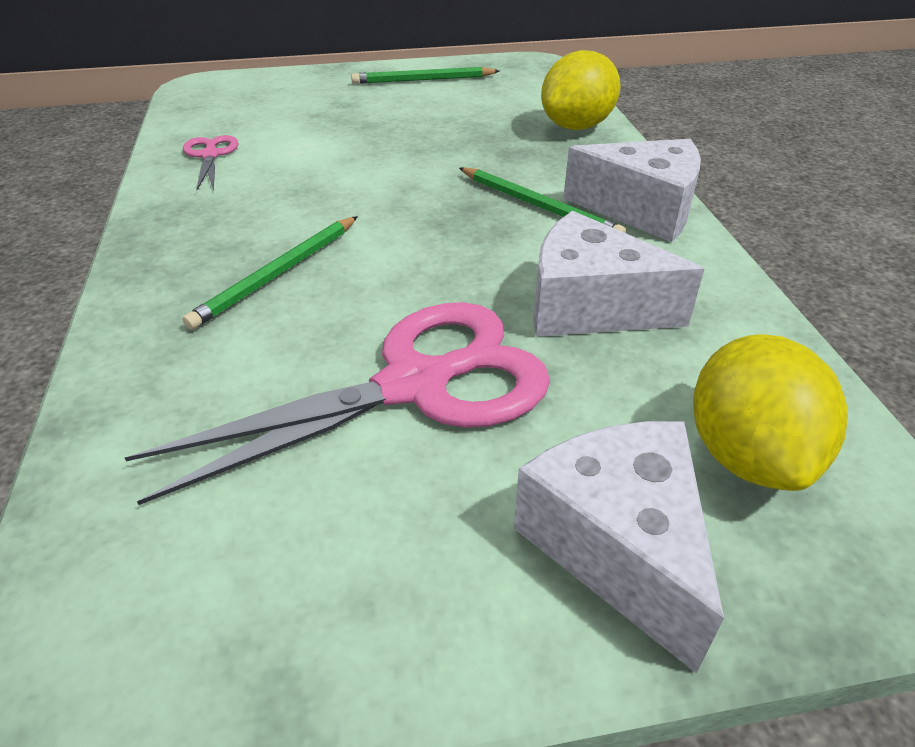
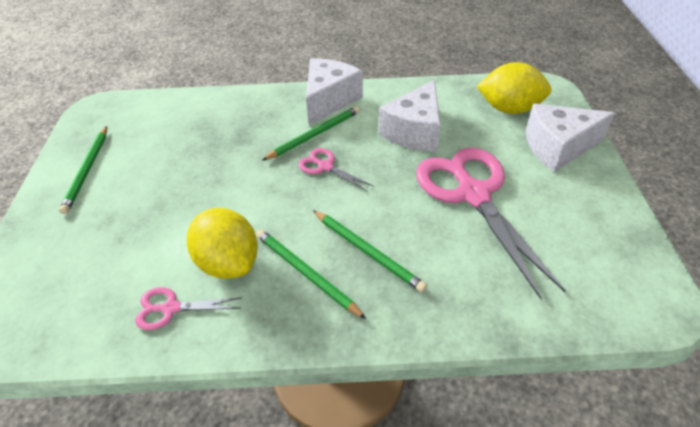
camera: 80 degrees left, 5 degrees up
yellow lemon [541,50,621,130] -> yellow lemon moved to [187,208,258,279]
none -> green pencil [256,229,366,319]
none -> pink scissors [298,148,373,192]

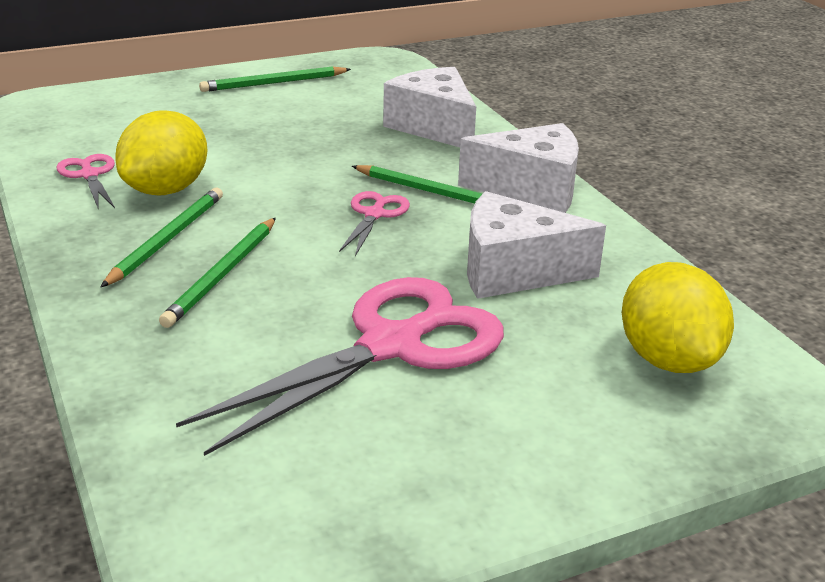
camera: 65 degrees right, 15 degrees down
white cheese [526,104,615,172] -> white cheese moved to [383,67,476,147]

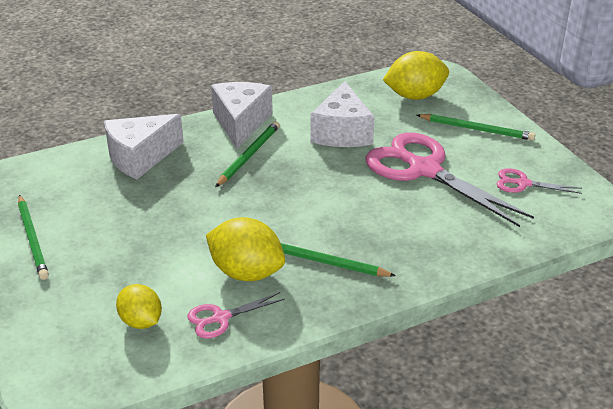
camera: 90 degrees left, 5 degrees up
green pencil [159,218,276,328] -> green pencil moved to [417,114,535,141]
pink scissors [339,191,410,256] -> pink scissors moved to [497,168,582,194]
none -> yellow lemon [116,284,162,329]

